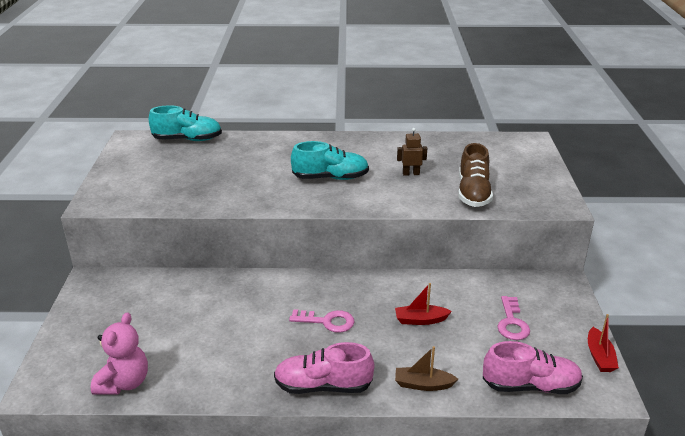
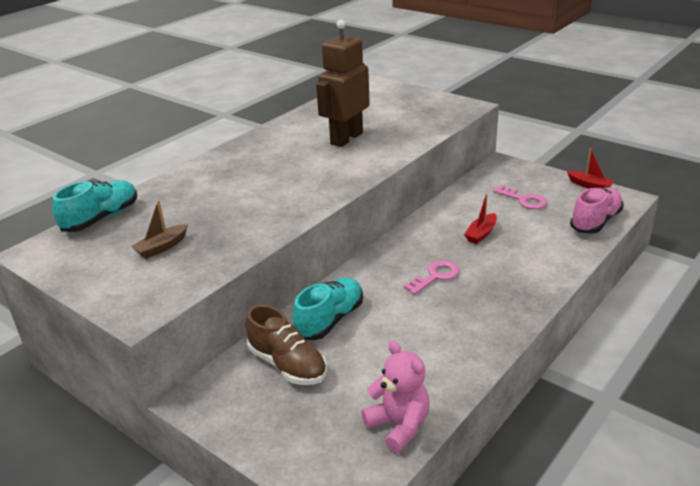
camera: 50 degrees left, 0 degrees up
pink shoe [274,342,374,394] -> none
turquoise shoe [291,141,369,180] -> turquoise shoe moved to [293,277,363,340]
brown boat [395,346,458,391] -> brown boat moved to [131,200,188,259]
brown robot [397,128,427,176] -> brown robot [316,19,370,147], size x2.33
brown shoe [458,143,493,207] -> brown shoe moved to [245,305,327,385]

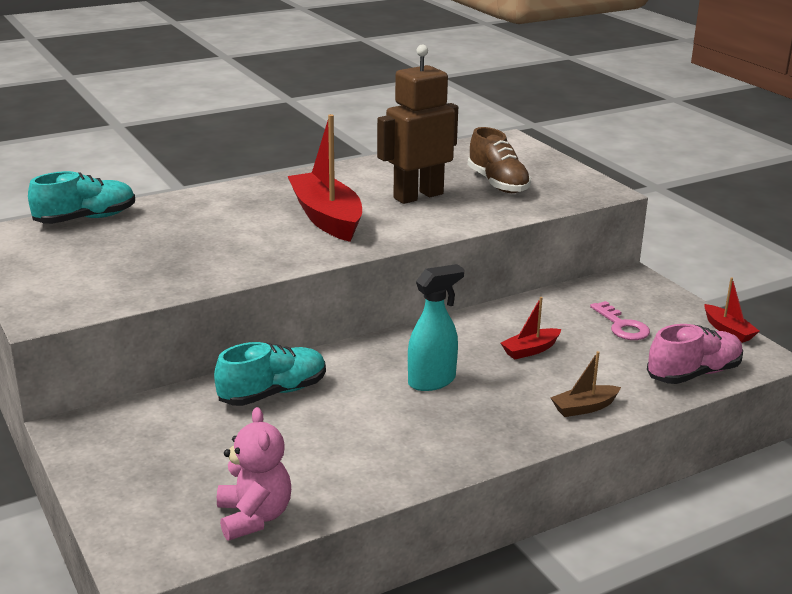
camera: 20 degrees right, 5 degrees down
brown boat [131,200,188,259] -> brown boat moved to [550,351,621,417]
brown shoe [245,305,327,385] -> brown shoe moved to [468,127,531,193]
pink key [403,260,460,295] -> turquoise spray bottle [408,264,464,391]
none -> red boat [288,114,362,242]

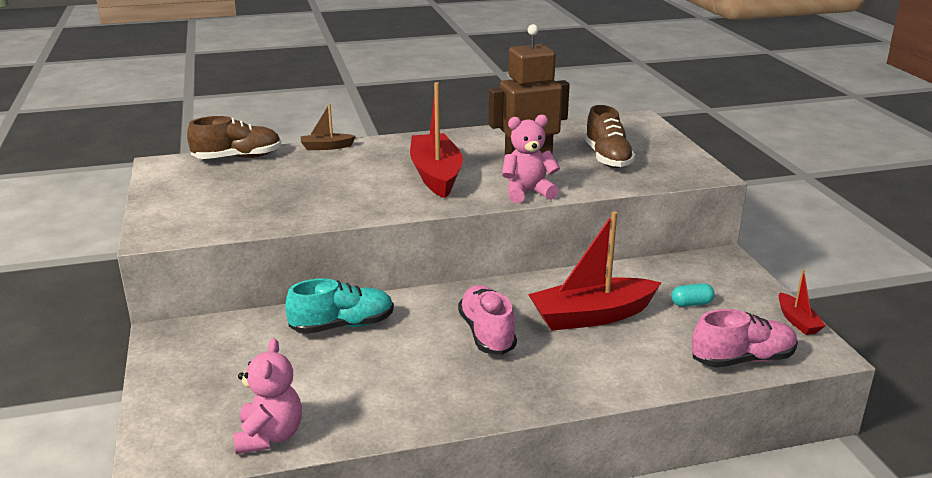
camera: 15 degrees right, 0 degrees up
turquoise shoe [28,171,135,224] -> brown shoe [187,116,281,159]
turquoise spray bottle [408,264,464,391] -> pink shoe [458,285,517,355]
red boat [501,297,561,360] -> red boat [528,212,661,331], size x2.07
brown boat [550,351,621,417] -> brown boat moved to [301,104,356,150]
pink key [590,301,650,340] -> turquoise capsule [671,283,715,307]
none -> pink teddy bear [502,115,560,203]

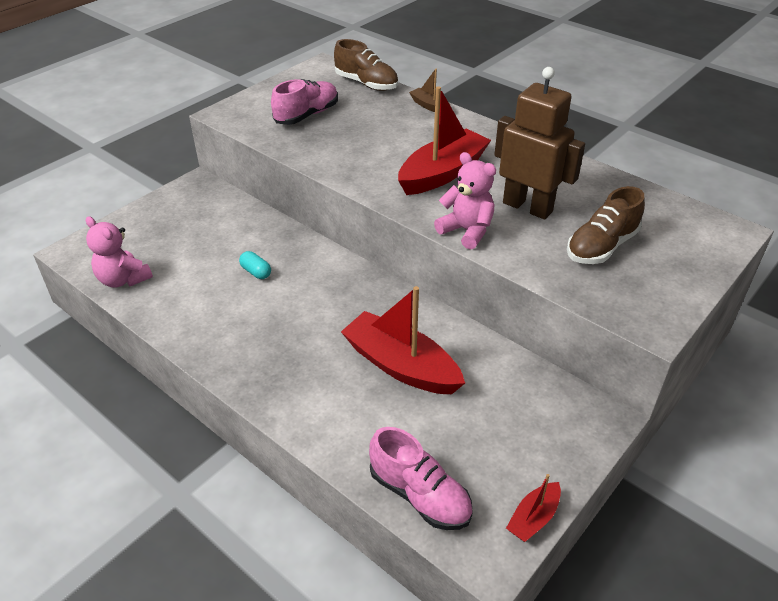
camera: 55 degrees right, 15 degrees up
pink teddy bear [233,338,302,454] -> pink teddy bear turned 75 degrees clockwise [86,216,153,288]
turquoise shoe [285,278,394,334] -> none
pink shoe [458,285,517,355] -> pink shoe moved to [271,79,338,125]
turquoise capsule [671,283,715,307] -> turquoise capsule moved to [239,251,271,279]

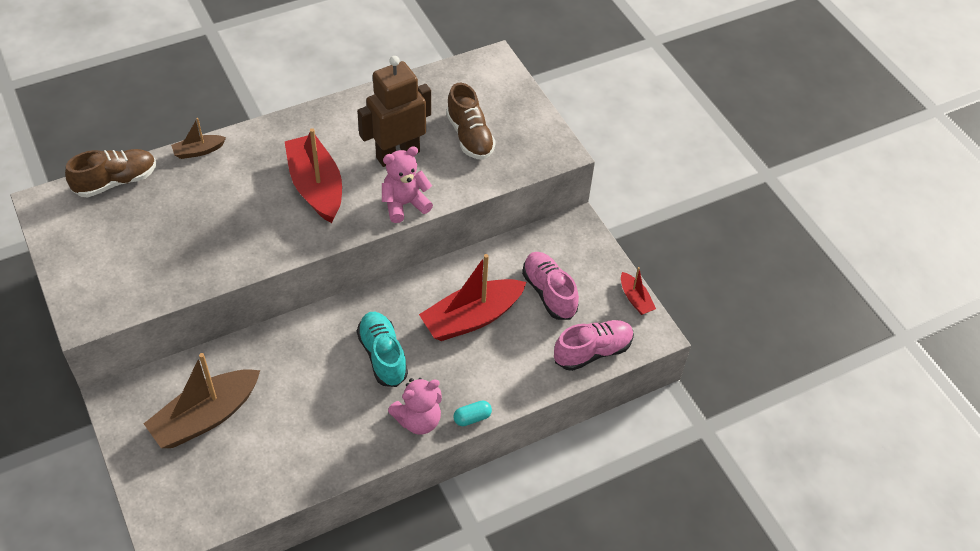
camera: 70 degrees left, 10 degrees up
pink teddy bear [86,216,153,288] -> pink teddy bear moved to [388,378,442,435]
turquoise capsule [239,251,271,279] -> turquoise capsule moved to [453,401,492,426]
pink shoe [271,79,338,125] -> pink shoe moved to [522,252,579,320]
none -> brown boat [144,353,260,448]
none -> turquoise shoe [357,312,408,387]

